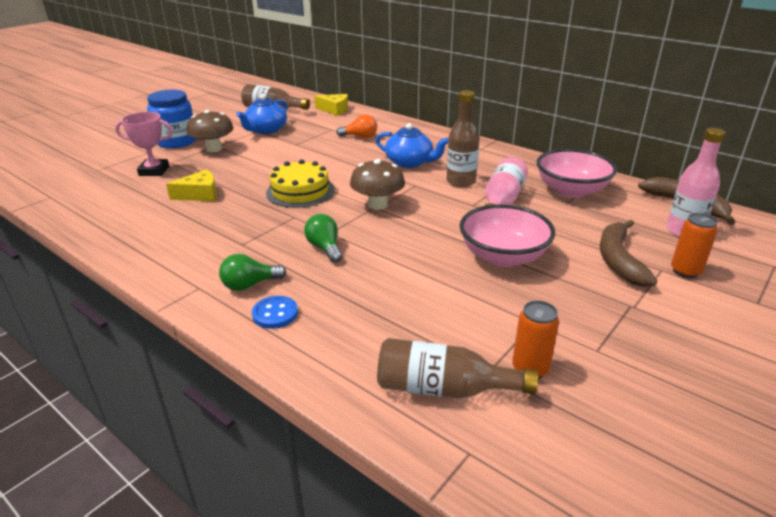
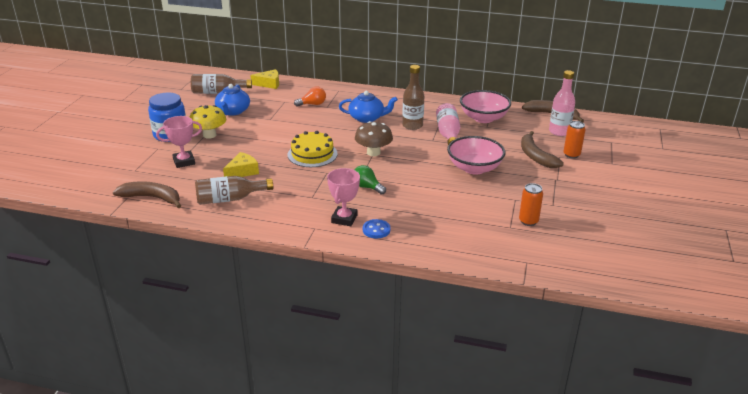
camera: 25 degrees left, 0 degrees up
brown mushroom [187,110,234,152] -> yellow mushroom [190,105,227,139]
green light bulb [219,254,286,291] -> pink trophy [327,168,360,226]
brown bottle [377,338,538,399] -> brown bottle moved to [195,176,273,205]
none -> brown banana [113,181,181,208]

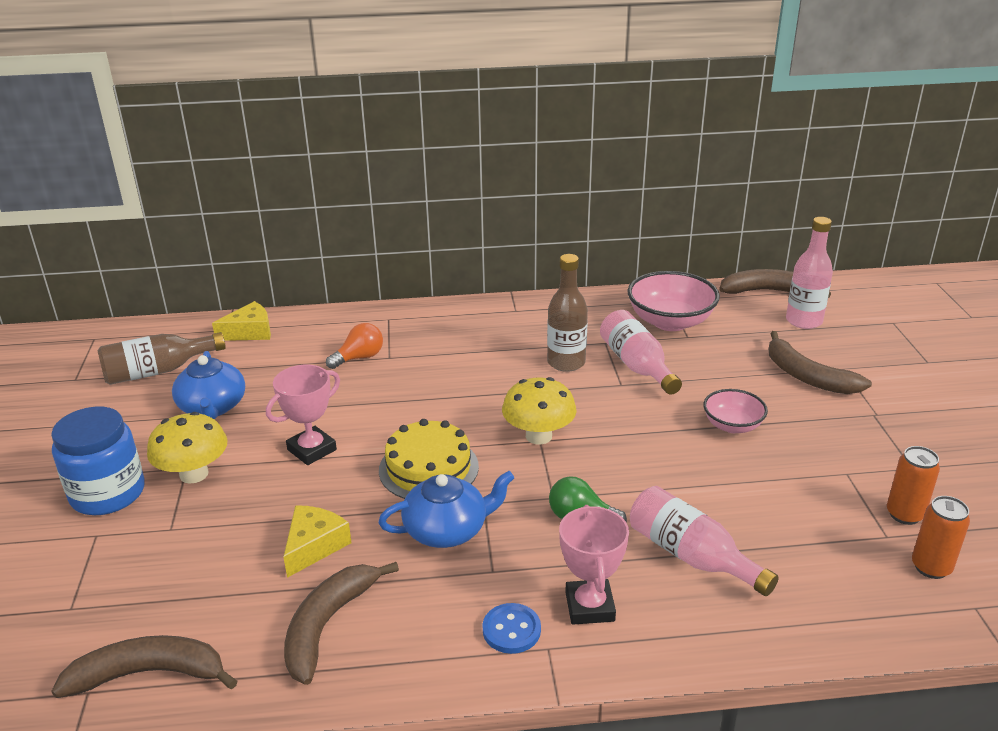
camera: 20 degrees left, 0 degrees up
pink trophy [156,116,202,168] -> pink trophy moved to [266,365,340,465]
brown bottle [195,176,273,205] -> brown banana [284,562,399,685]
blue teapot [339,91,398,123] -> blue teapot moved to [379,471,515,548]
brown mushroom [355,121,393,156] -> yellow mushroom [502,377,577,445]
blue button [363,219,391,238] -> blue button moved to [482,603,541,654]
pink bowl [447,136,505,175] -> pink bowl [703,389,768,433], size x0.59
orange can [564,121,586,159] -> orange can moved to [912,496,970,579]
none -> pink bottle [630,486,779,596]

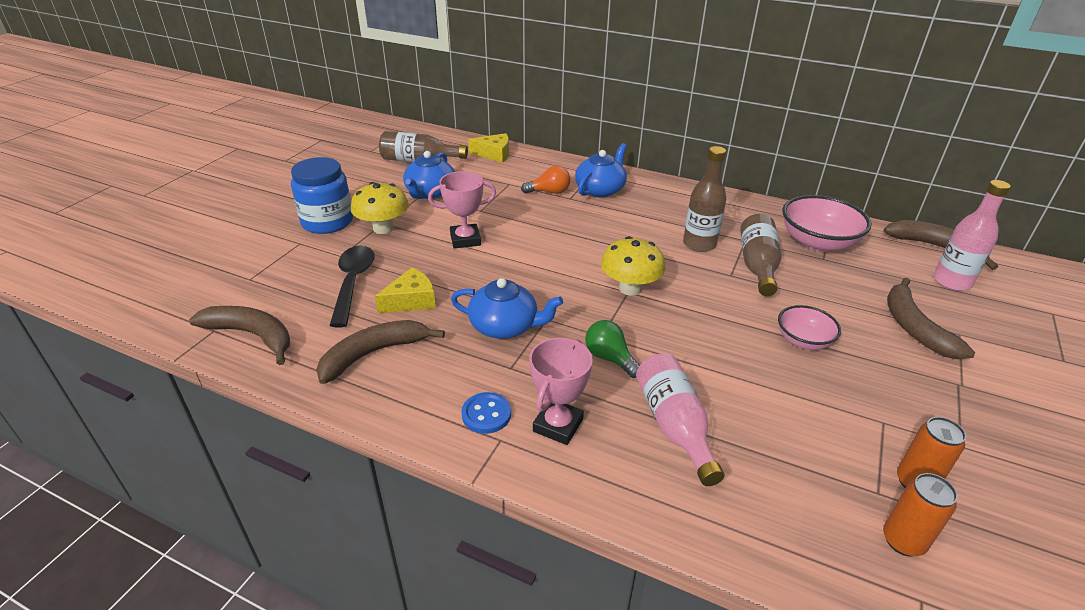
camera: 30 degrees right, 5 degrees up
yellow cake [379,419,479,499] -> none
pink bottle [600,310,682,395] -> brown bottle [740,214,782,296]
none -> black spoon [329,246,375,328]
none -> blue teapot [575,143,627,197]

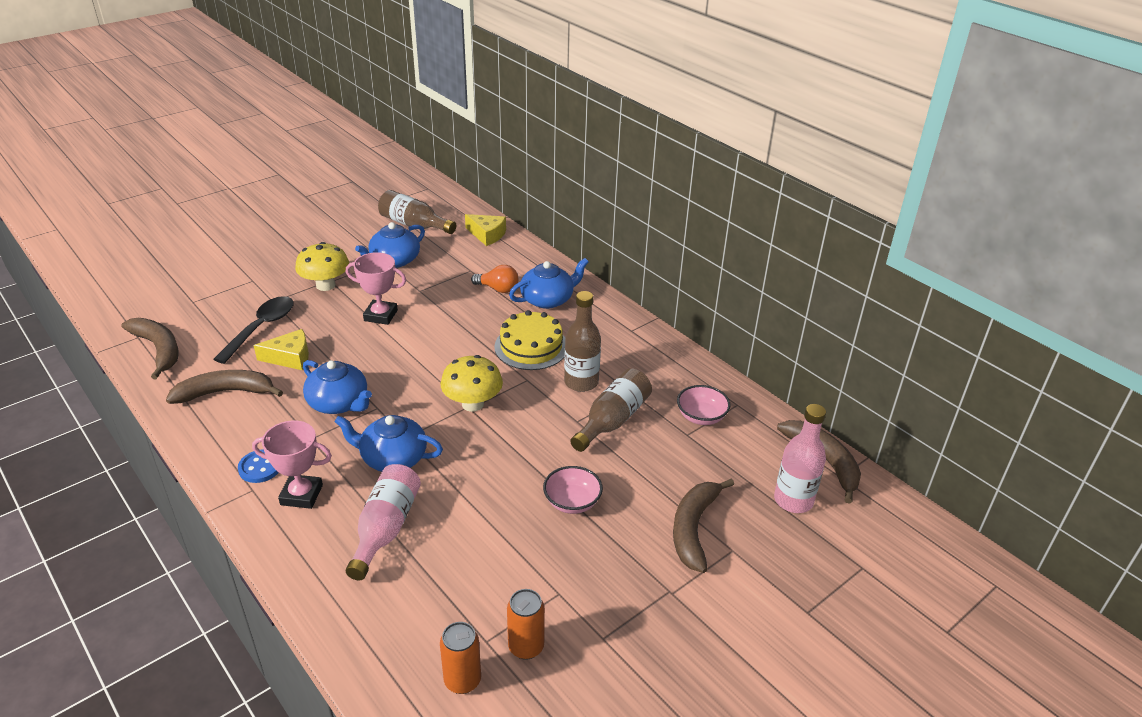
camera: 25 degrees right, 0 degrees up
blue jar [291,157,353,234] -> none
pink trophy [529,338,593,445] -> pink trophy turned 45 degrees clockwise [252,420,332,509]
green light bulb [585,320,640,378] -> blue teapot [334,415,443,472]
pink bowl [782,195,871,252] -> pink bowl [677,385,730,425], size x0.59
none -> yellow cake [494,310,565,370]

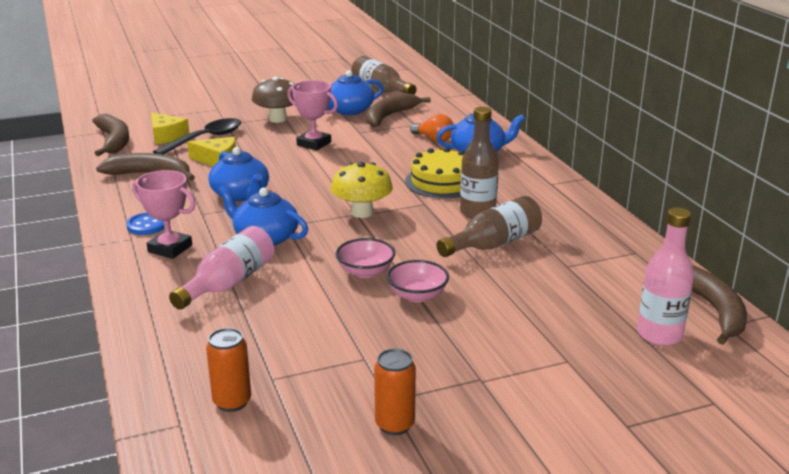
camera: 20 degrees right, 10 degrees down
yellow mushroom [295,242,349,291] -> brown mushroom [252,77,295,123]
yellow cheese [465,214,506,246] -> yellow cheese moved to [151,112,189,145]
orange can [507,589,545,660] -> orange can moved to [374,348,416,435]
brown banana [673,478,734,573] -> brown banana moved to [366,93,431,127]
pink bowl [677,385,730,425] -> pink bowl moved to [336,238,395,278]

